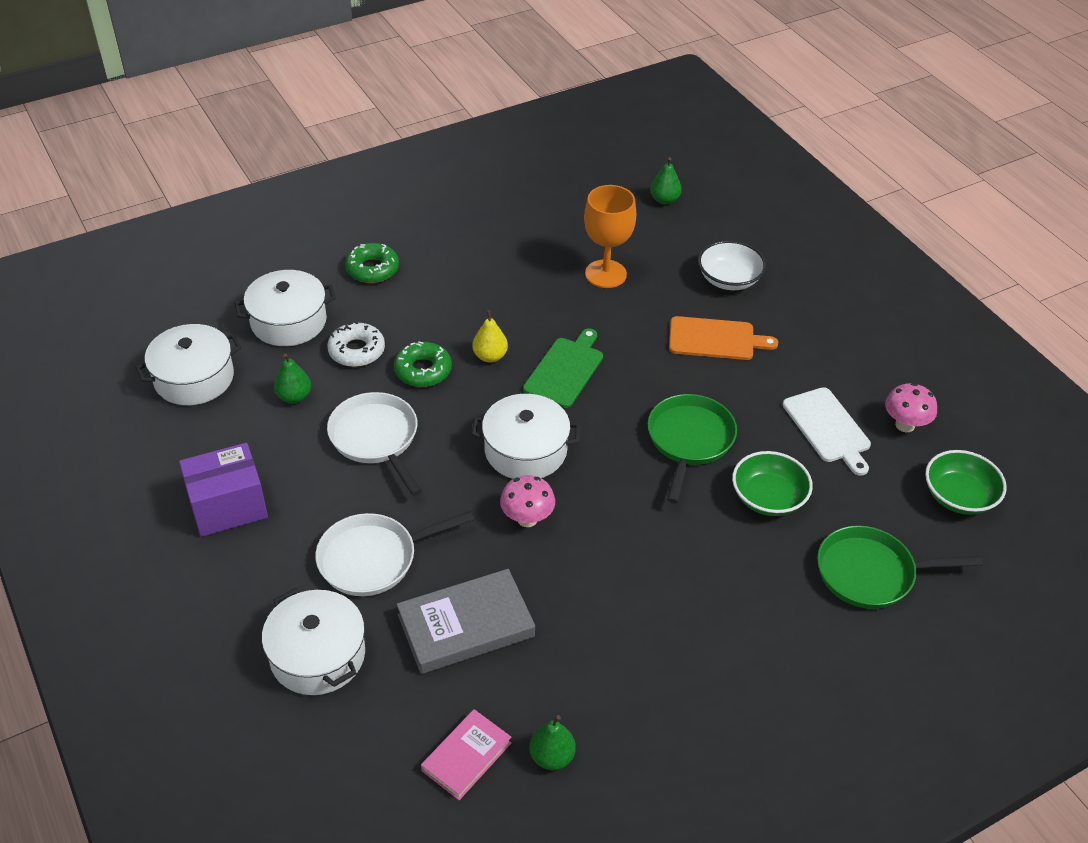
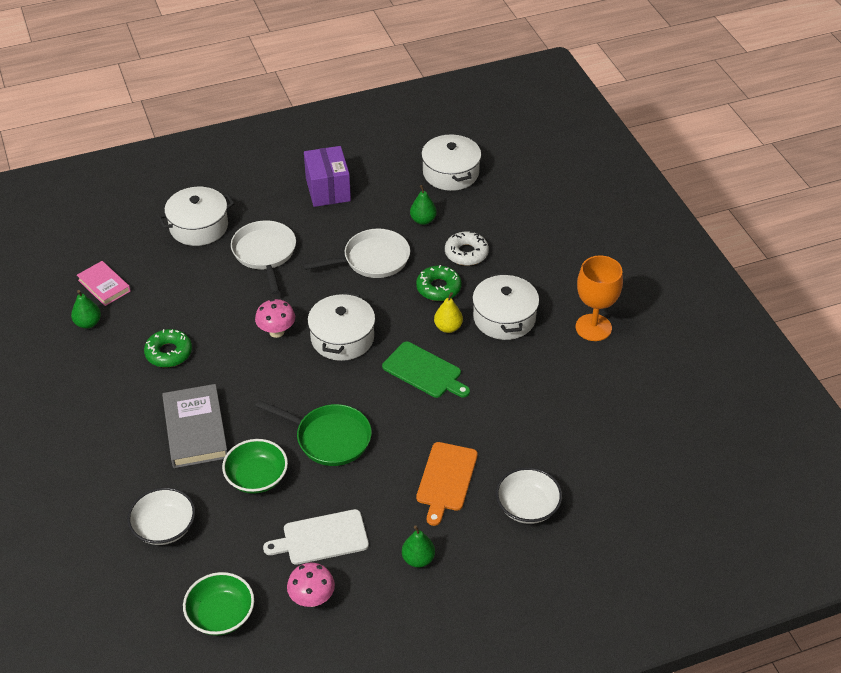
camera: 100 degrees right, 0 degrees up
white pot [235,270,336,346] -> white pot moved to [472,272,539,340]
green donut [345,243,399,283] -> green donut moved to [144,329,192,367]
grey book [397,569,535,674] -> grey book moved to [162,384,228,468]
orange goblet [584,185,636,288] -> orange goblet moved to [576,255,623,341]
green pear [650,157,682,205] -> green pear moved to [402,525,435,568]
green pan [817,525,983,609] -> white bowl [127,487,195,545]

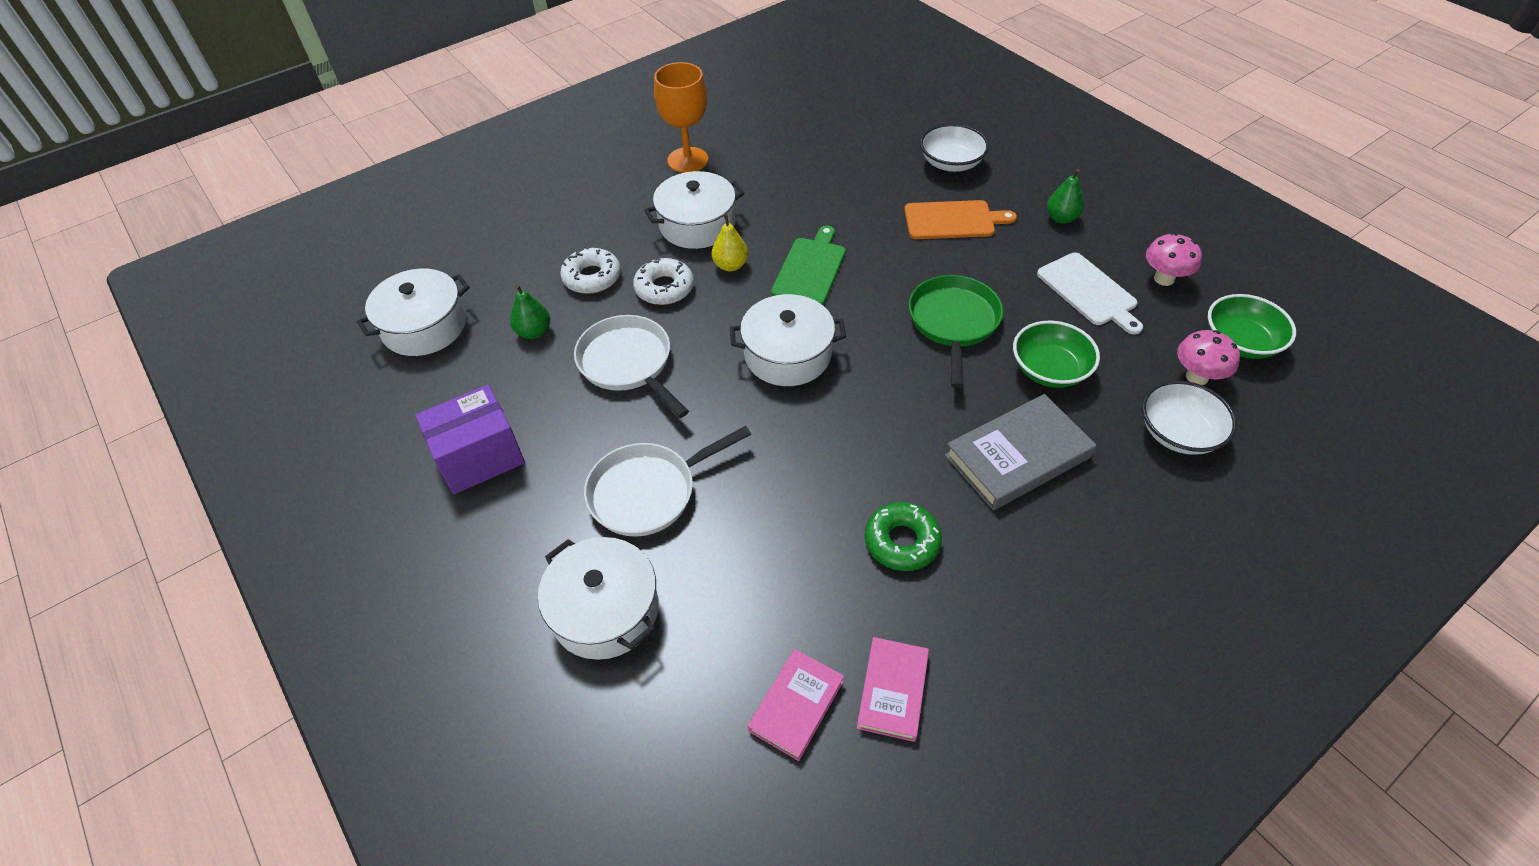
camera: 105 degrees left, 5 degrees up
green pear [71,290,101,329] -> pink book [857,637,929,742]
pink mushroom [255,299,295,338] -> pink mushroom moved to [1177,330,1240,385]
green donut [416,265,462,301] -> white donut [633,258,694,305]

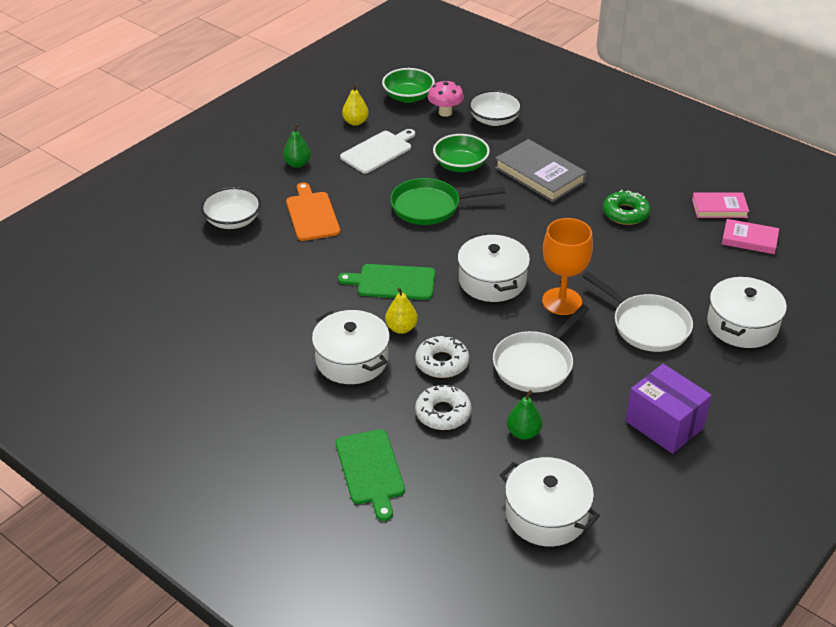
camera: 105 degrees left, 10 degrees down
orange goblet [654,62,708,173] -> orange goblet moved to [542,218,593,315]
pink mushroom [1146,233,1202,286] -> yellow pear [342,83,369,126]
none -> green cutting board [336,429,405,521]

